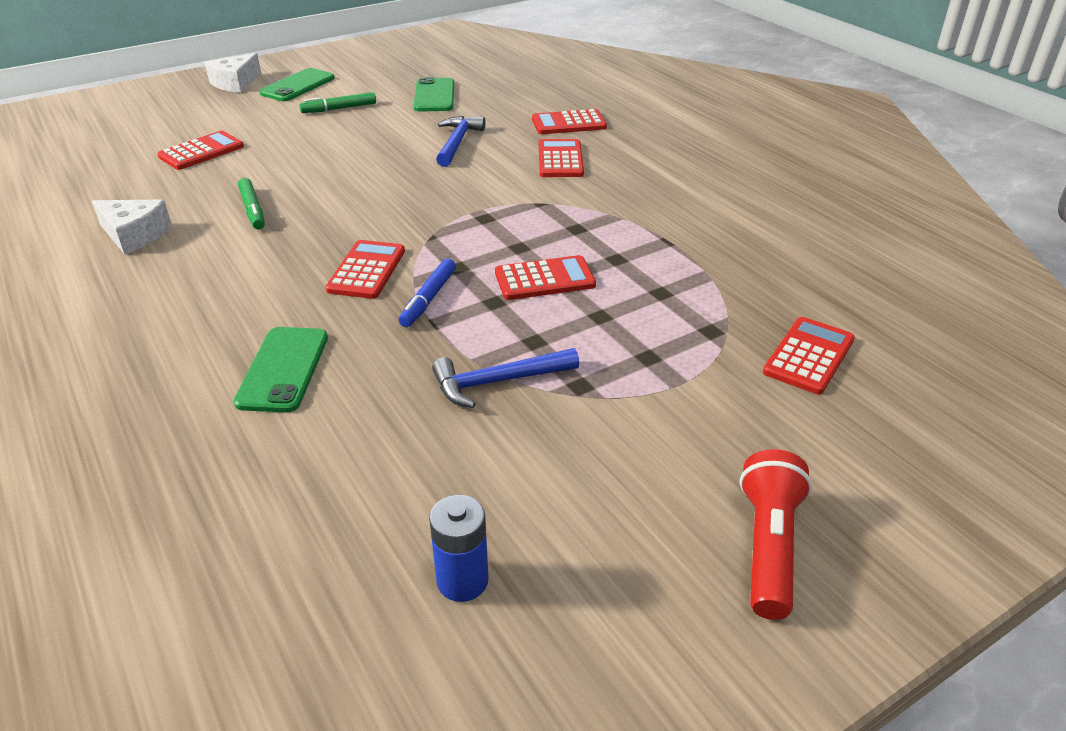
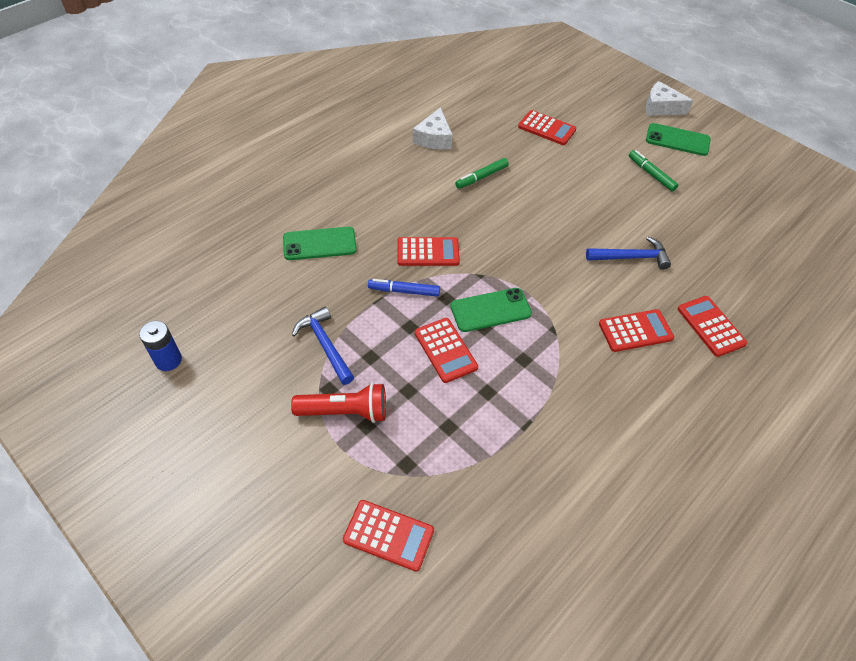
camera: 75 degrees right, 15 degrees up
green phone [414,77,454,112] -> green phone moved to [451,288,532,332]
red flashlight [739,449,812,620] -> red flashlight moved to [291,383,386,423]

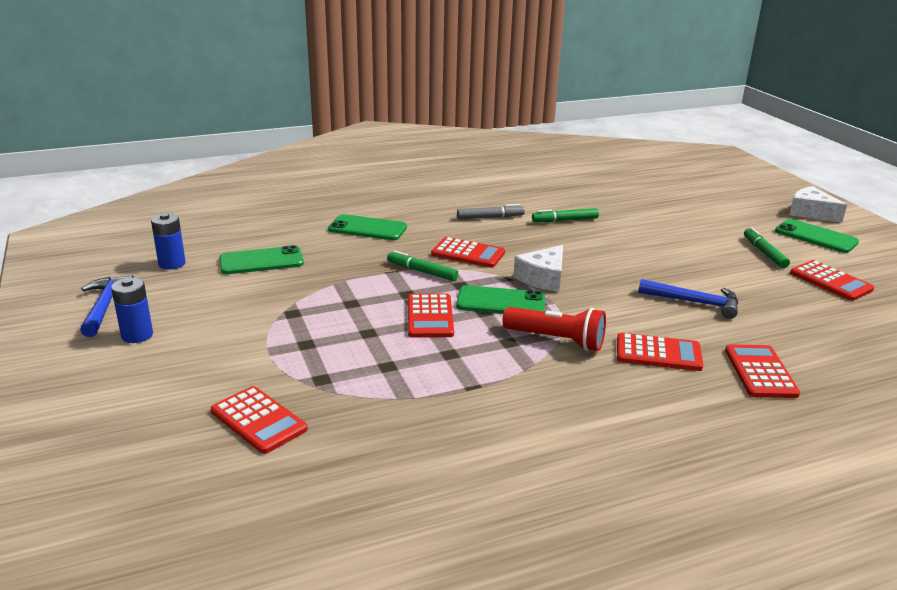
camera: 25 degrees right, 25 degrees down
red flashlight [291,383,386,423] -> red flashlight moved to [502,307,606,351]
blue hammer [292,307,354,385] -> blue hammer moved to [80,275,134,337]
blue marker [368,279,440,297] -> green marker [387,250,458,281]
white cheese [413,107,453,149] -> white cheese moved to [513,245,563,292]
red calculator [518,110,576,145] -> red calculator moved to [790,260,874,301]
none -> blue battery [111,277,153,343]
none -> green phone [219,245,304,274]
none -> grey marker [457,204,525,219]

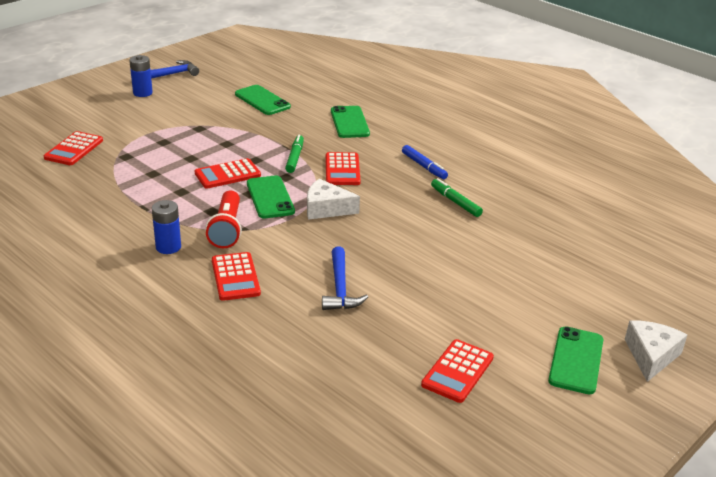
camera: 65 degrees right, 5 degrees up
blue battery [151,213,185,270] -> blue battery moved to [152,200,181,254]
grey marker [457,204,525,219] -> blue marker [402,145,448,179]
red calculator [725,344,800,398] -> none
green marker [744,227,790,268] -> none

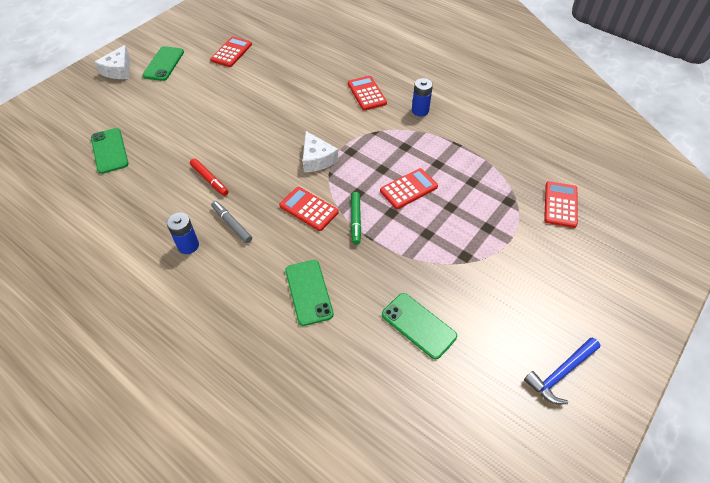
camera: 175 degrees right, 20 degrees up
blue battery [129,55,153,97] -> blue battery moved to [167,212,199,254]
red flashlight [205,191,242,248] -> none
green phone [247,175,295,218] -> green phone moved to [91,128,129,174]
white cheese [307,179,360,220] -> white cheese turned 60 degrees clockwise [303,131,338,172]
blue hammer [322,247,368,310] -> none
red calculator [326,152,361,185] -> red calculator turned 45 degrees counterclockwise [279,187,339,231]
blue marker [402,145,448,179] -> grey marker [211,201,252,243]
green marker [431,178,483,217] -> red marker [190,158,229,196]

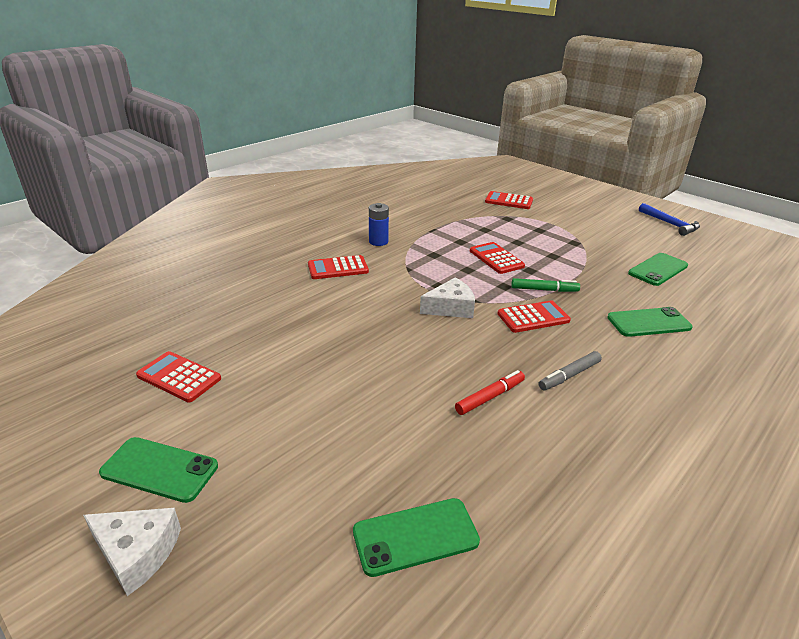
camera: 85 degrees left, 20 degrees down
blue battery [167,212,199,254] -> none
red calculator [279,187,339,231] -> red calculator turned 150 degrees counterclockwise [498,300,571,333]

